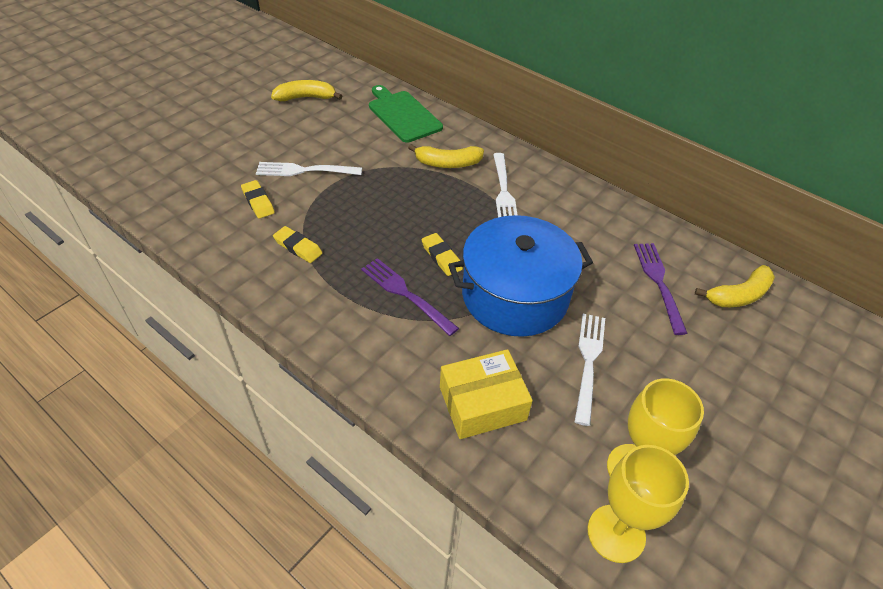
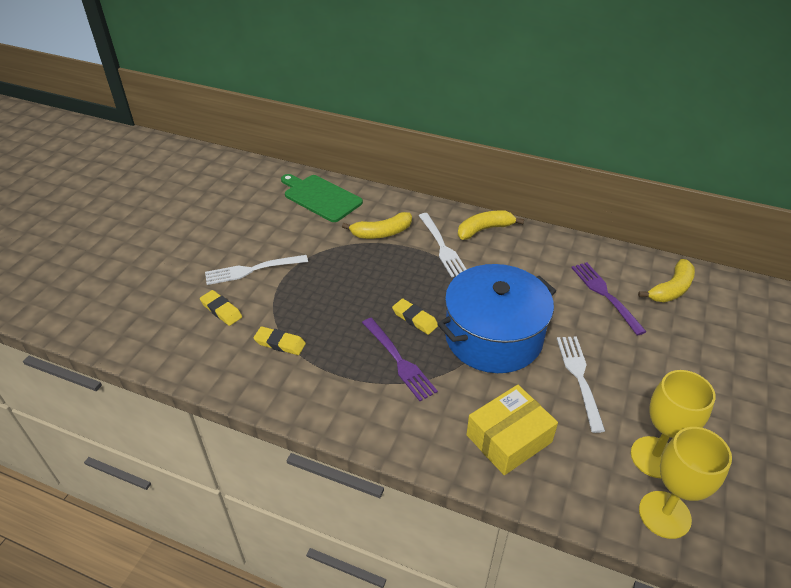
camera: 15 degrees left, 5 degrees down
yellow banana [271,80,342,101] -> yellow banana moved to [458,210,524,240]
purple fork [361,258,459,336] -> purple fork turned 150 degrees counterclockwise [362,318,438,401]

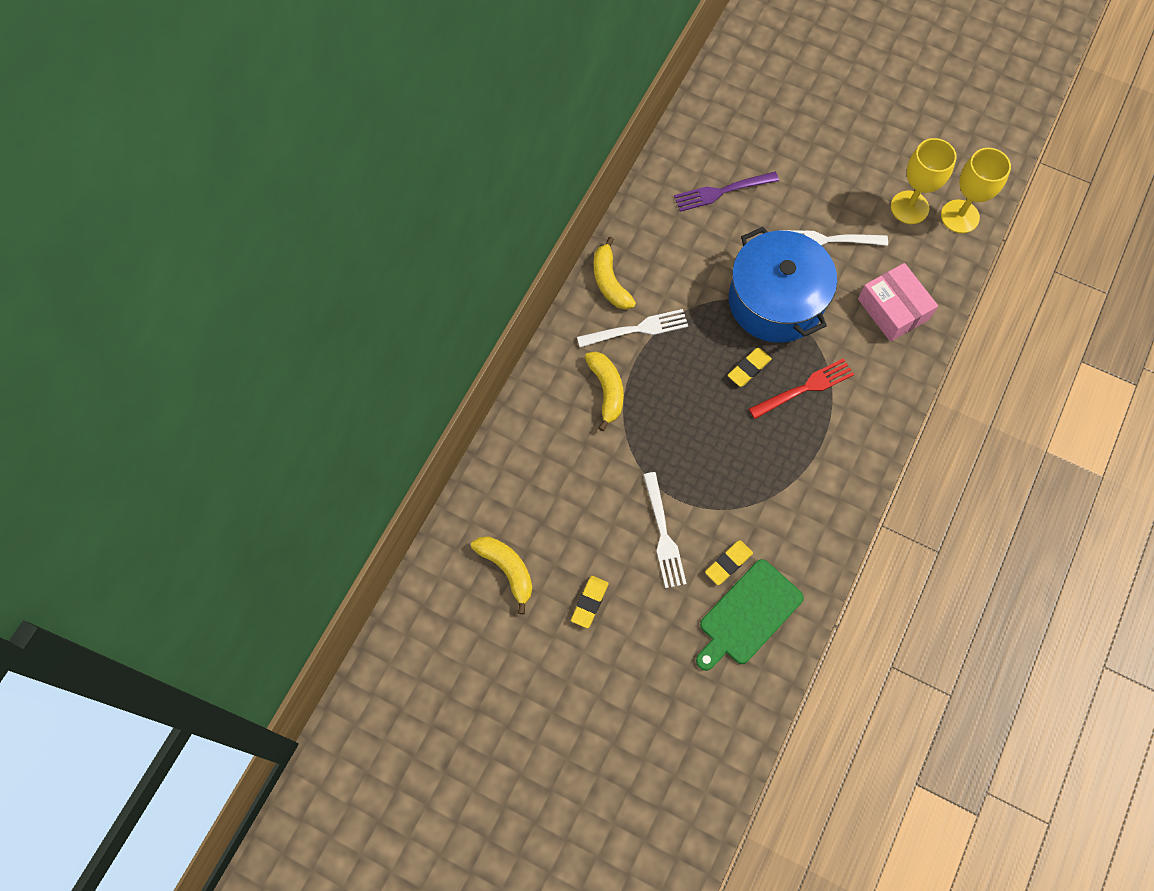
camera: 85 degrees left, 25 degrees up
yellow eraser [253,326,306,355] -> yellow eraser moved to [571,576,609,628]
green cutting board [281,174,363,222] -> green cutting board moved to [696,559,804,671]
purple fork [362,318,438,401] -> red fork [749,358,854,419]
yellow box [466,385,558,475] -> pink box [858,263,938,342]
yellow banana [638,259,695,302] -> yellow banana moved to [471,536,533,614]

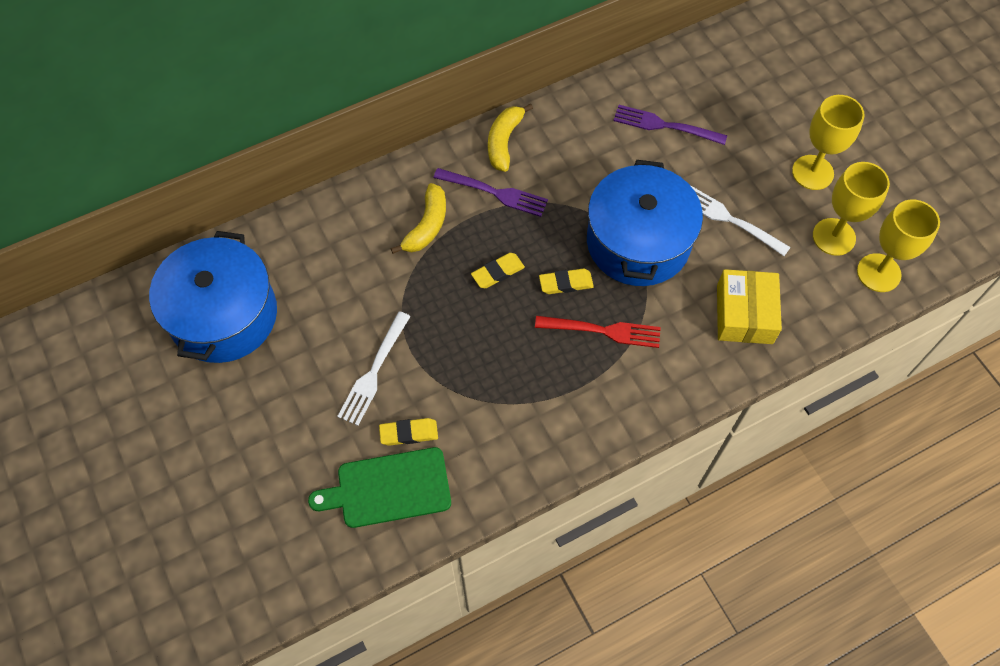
camera: 35 degrees right, 5 degrees down
yellow banana [471,536,533,614] -> blue pot [149,231,277,363]
yellow eraser [571,576,609,628] -> yellow eraser moved to [471,253,525,288]
white fork [577,309,688,347] -> purple fork [433,168,548,217]
pink box [858,263,938,342] -> yellow box [717,269,782,344]
none -> yellow goblet [792,95,865,190]

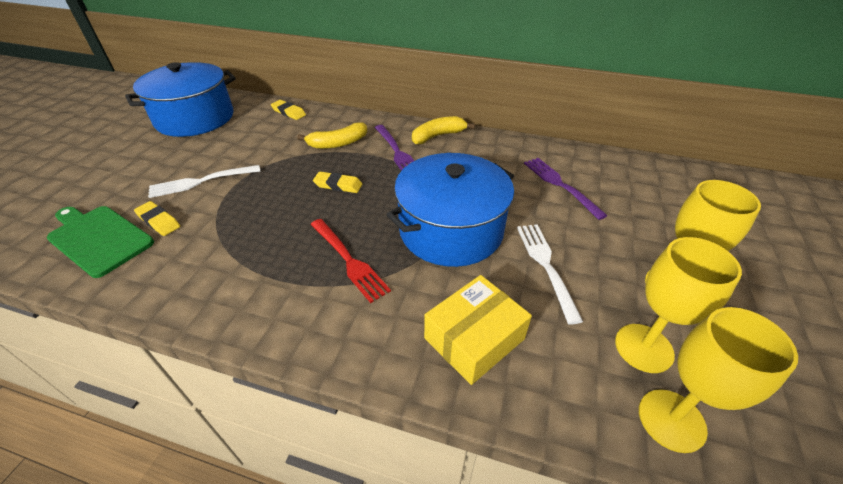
camera: 45 degrees right, 20 degrees down
yellow eraser [539,269,594,294] -> yellow eraser moved to [271,100,306,120]

